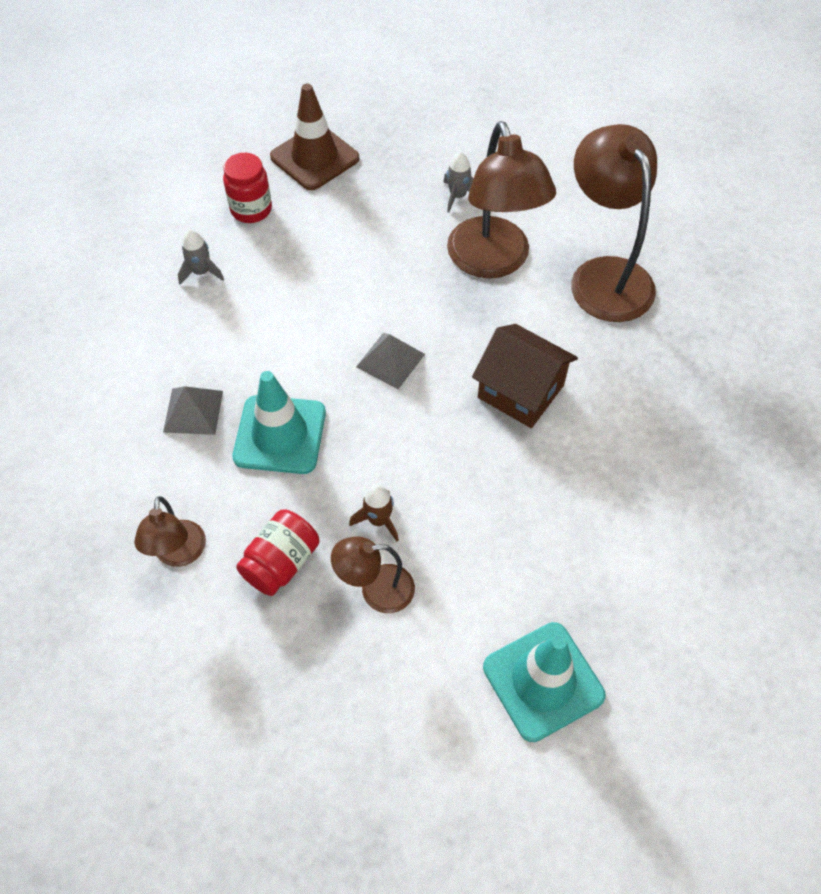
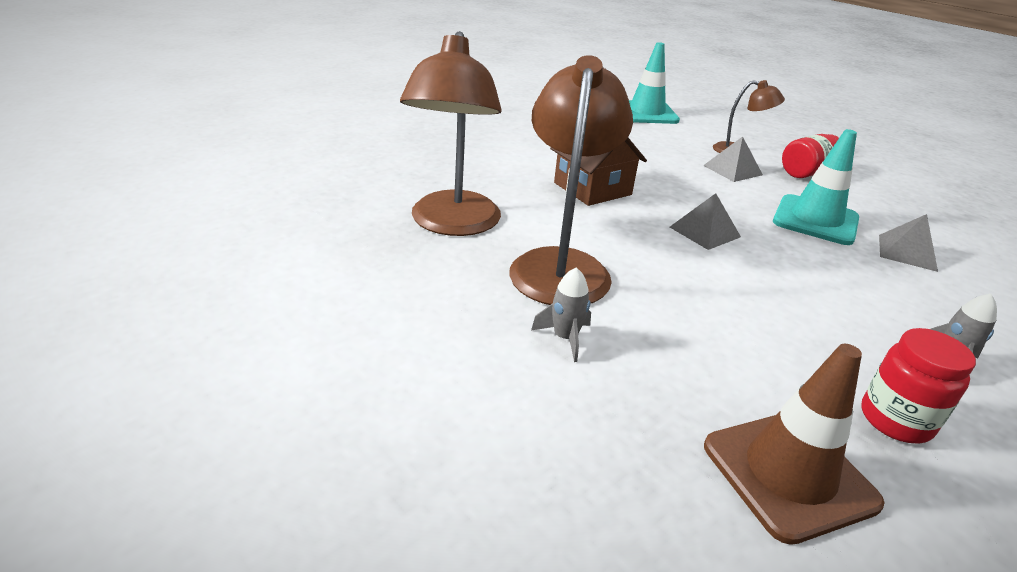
camera: 160 degrees left, 25 degrees down
brown lamp [134,496,206,567] -> none
brown rocket [349,484,399,541] -> grey pyramid [703,137,763,182]

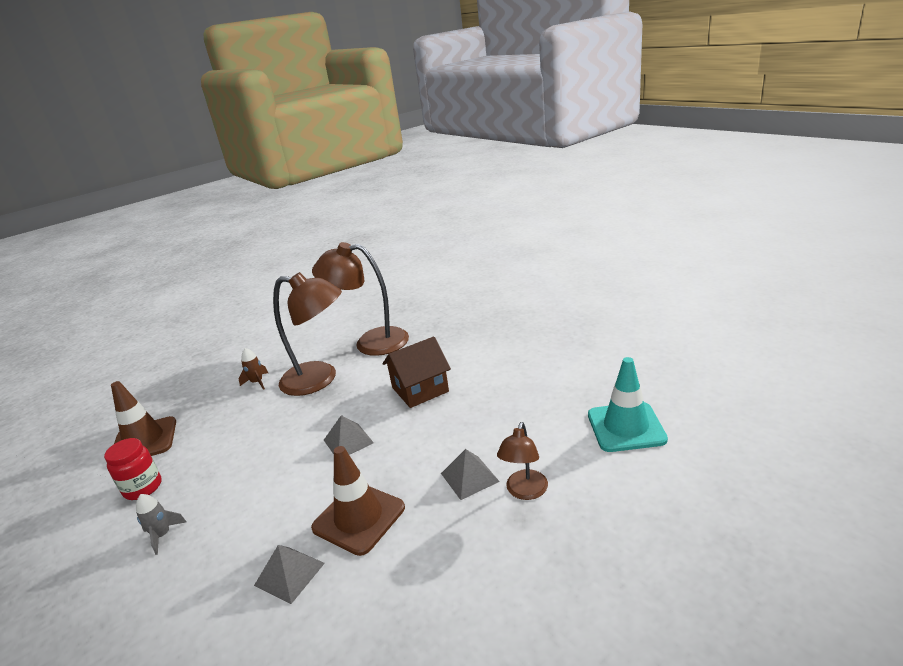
camera: 100 degrees right, 5 degrees down
grey rocket [531,267,591,362] -> brown rocket [239,348,268,390]
turquoise traffic cone [773,129,859,245] -> brown traffic cone [311,446,405,556]
red jar [782,134,839,178] -> none

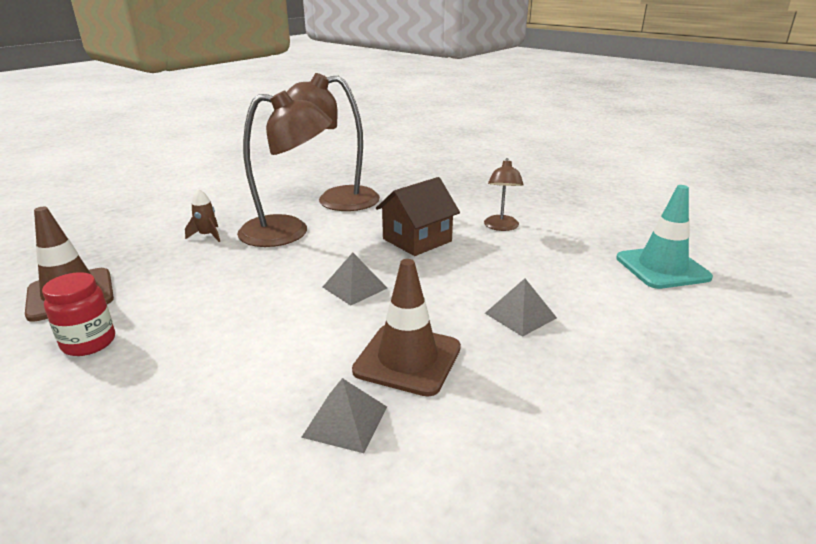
camera: 15 degrees left, 0 degrees up
grey rocket [136,494,186,555] -> none
brown lamp [497,422,548,500] -> brown lamp moved to [484,158,524,231]

